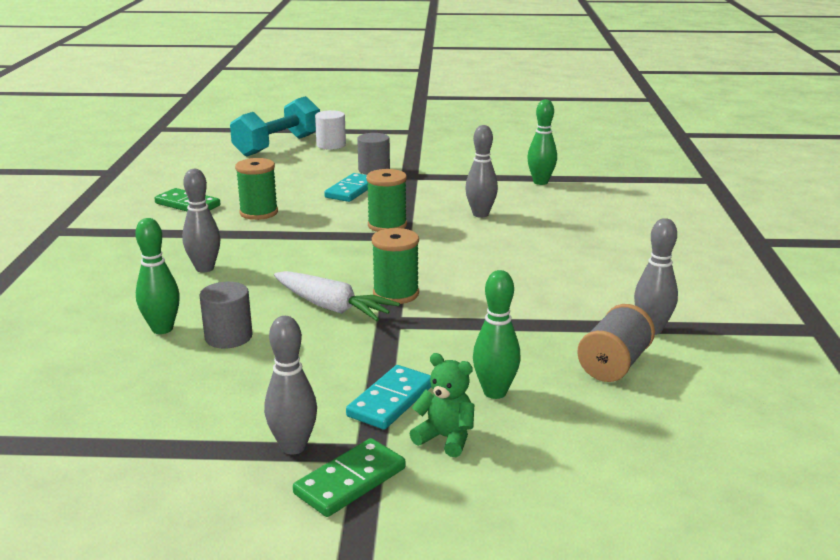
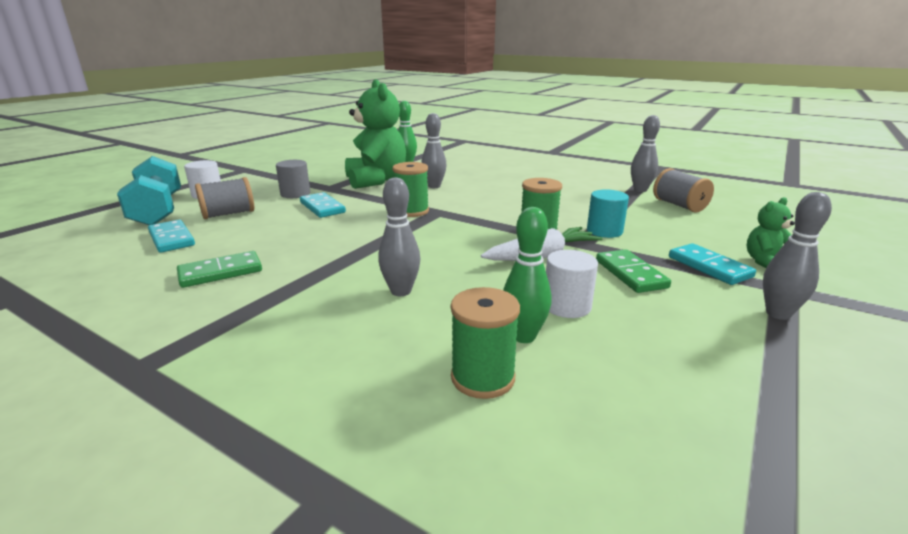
camera: 60 degrees left, 0 degrees up
grey cylinder [199,282,253,348] -> white cylinder [546,250,598,318]
green spool [235,158,278,220] -> green spool moved to [451,287,520,399]
green domino [293,438,406,517] -> green domino moved to [596,249,671,293]
green bowling pin [473,270,520,399] -> none
none -> turquoise domino [148,220,195,253]
none -> grey spool [195,177,254,219]
none -> green teddy bear [345,79,406,189]
none -> turquoise cylinder [587,189,629,238]

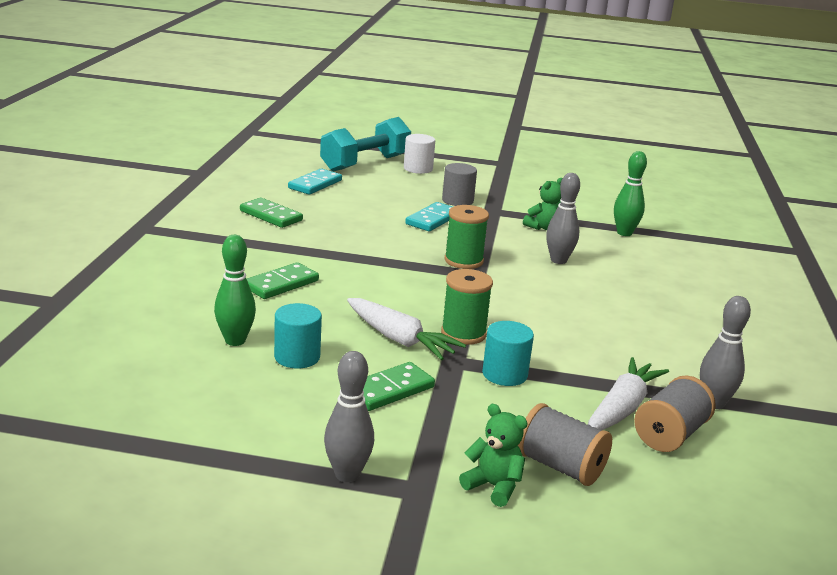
camera: 65 degrees right, 0 degrees up
grey spool [195,177,254,219] -> grey spool moved to [518,403,612,486]
green teddy bear [345,79,406,189] -> green teddy bear [523,178,563,230], size x0.45
grey bowling pin [378,178,420,296] -> green domino [247,262,319,299]
green spool [451,287,520,399] -> none
white cylinder [546,250,598,318] -> turquoise cylinder [274,303,322,368]
turquoise domino [669,243,756,285] -> none
none -> white carrot [588,357,669,430]

